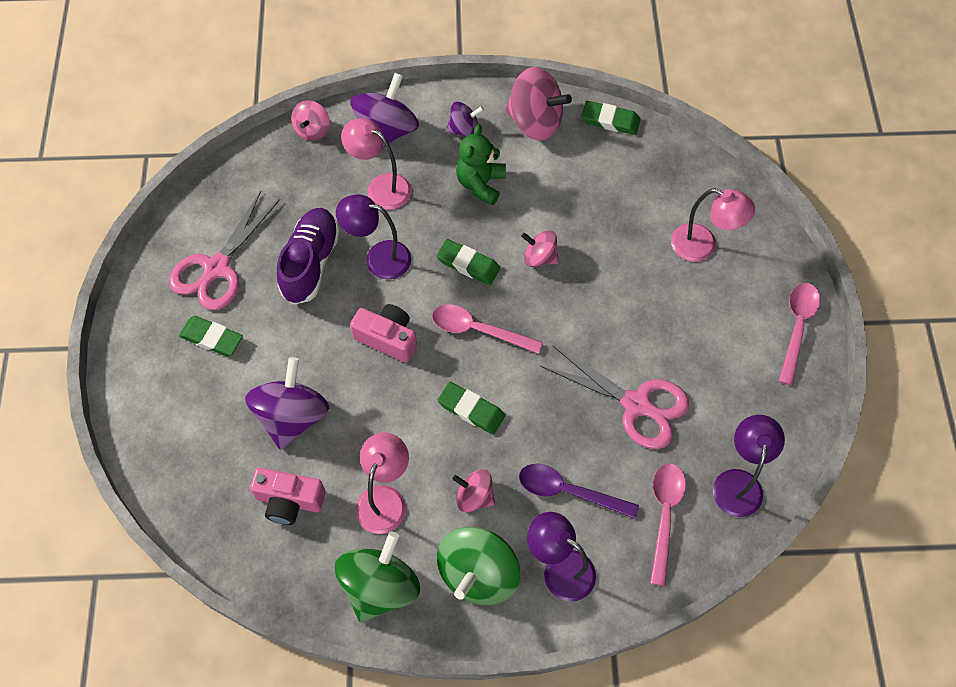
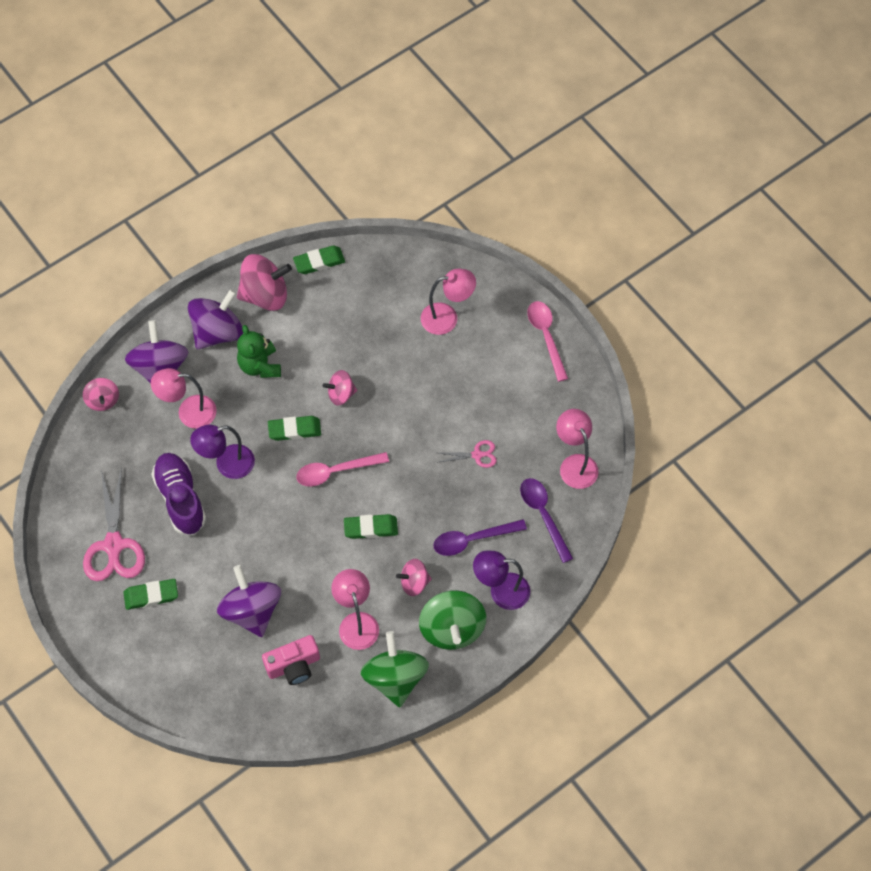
camera: 35 degrees left, 0 degrees up
pink camera [350,304,417,363] -> none
purple spinning top [446,102,484,137] -> purple spinning top [188,289,243,350], size x1.77
pink scissors [540,345,689,449] -> pink scissors [439,440,497,468], size x0.50
pink spoon [650,464,686,586] -> purple spoon [520,478,573,563]
purple lamp [713,415,785,517] -> pink lamp [556,409,598,489]

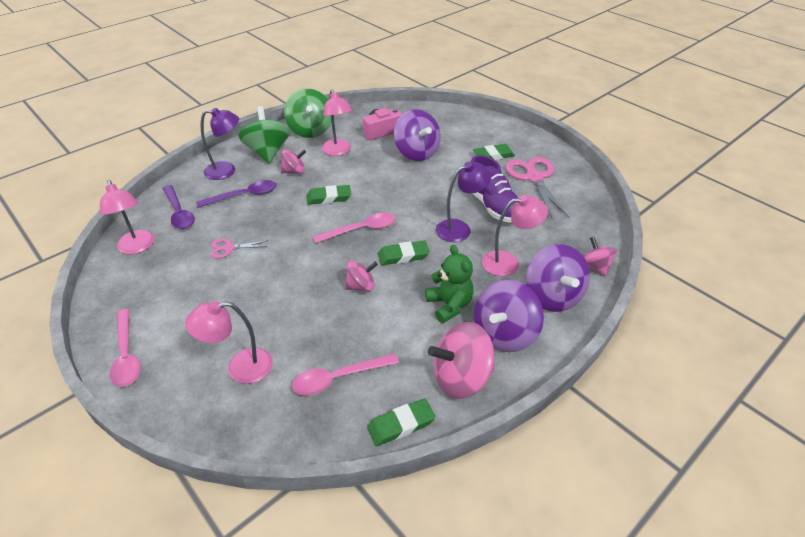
camera: 175 degrees right, 20 degrees down
none -> pink spoon [292,353,399,395]

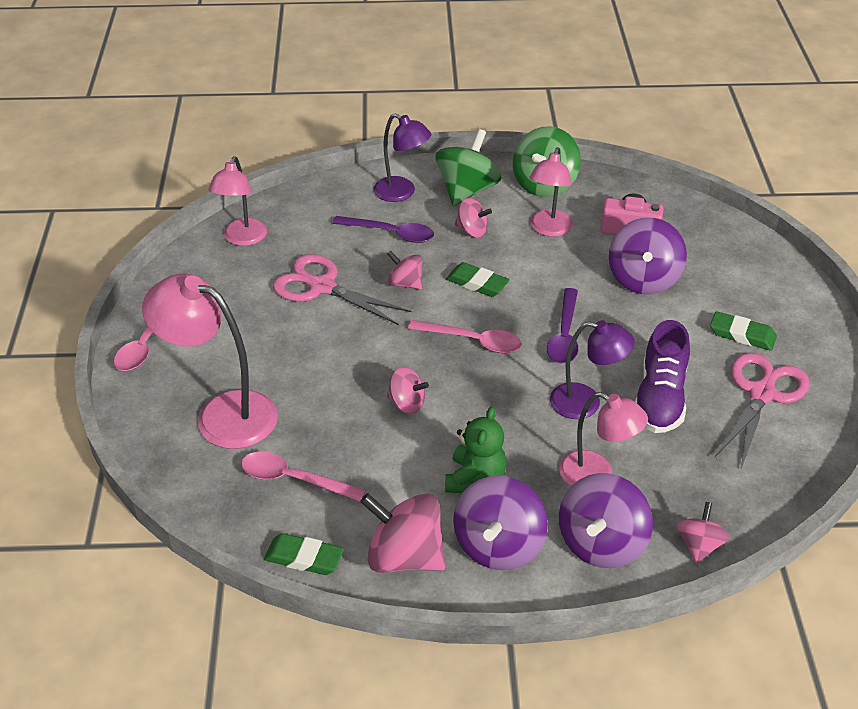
camera: 40 degrees right, 0 degrees up
purple spoon [163,185,195,229] -> purple spoon moved to [547,288,578,364]
pink lamp [185,301,273,384] -> pink lamp [142,274,278,449], size x1.56
pink scissors [211,239,268,259] -> pink scissors [273,254,412,325], size x2.00
green eraser [378,240,430,265] -> none
purple spinning top [474,280,544,352] -> purple spinning top turned 60 degrees counterclockwise [453,476,548,570]
none -> pink spinning top [387,251,423,290]

